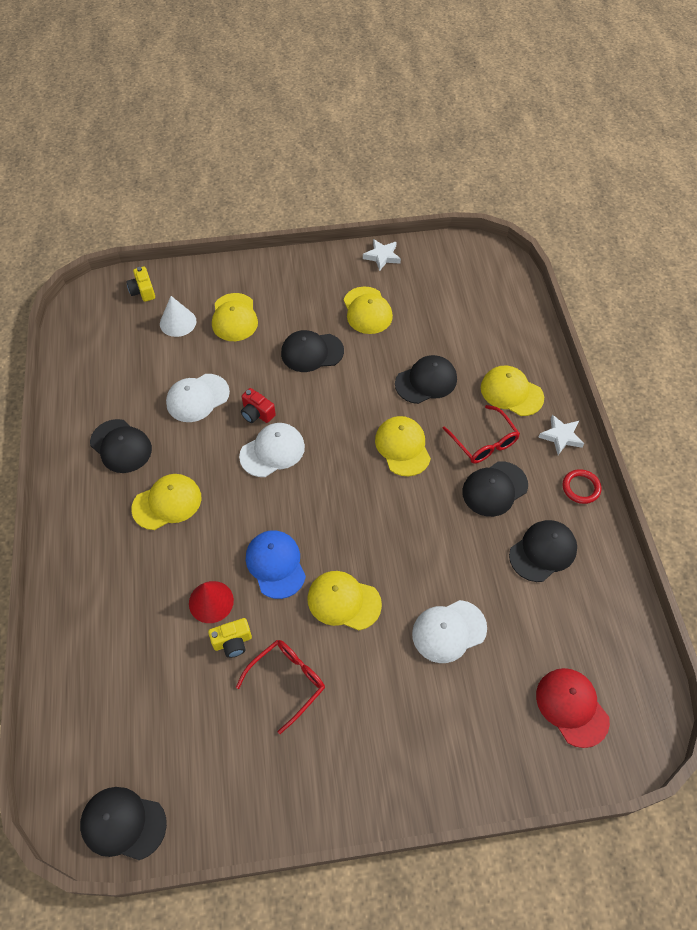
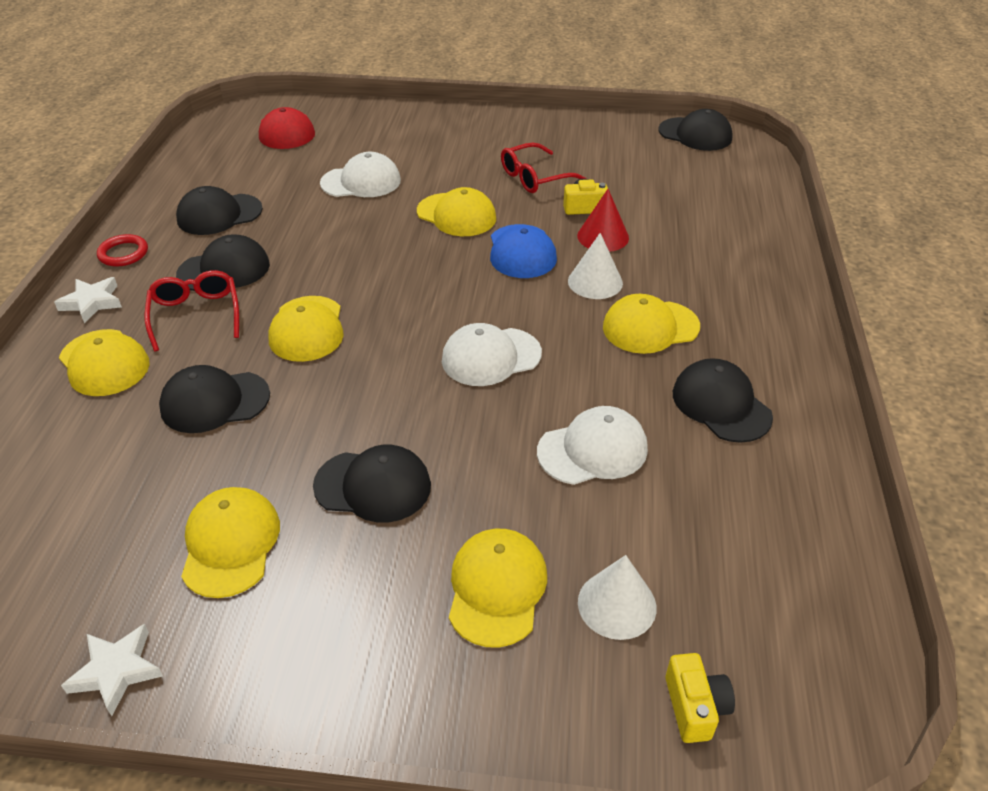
camera: 165 degrees left, 15 degrees down
red camera [241,388,276,423] -> none
none -> white cone [568,233,623,299]

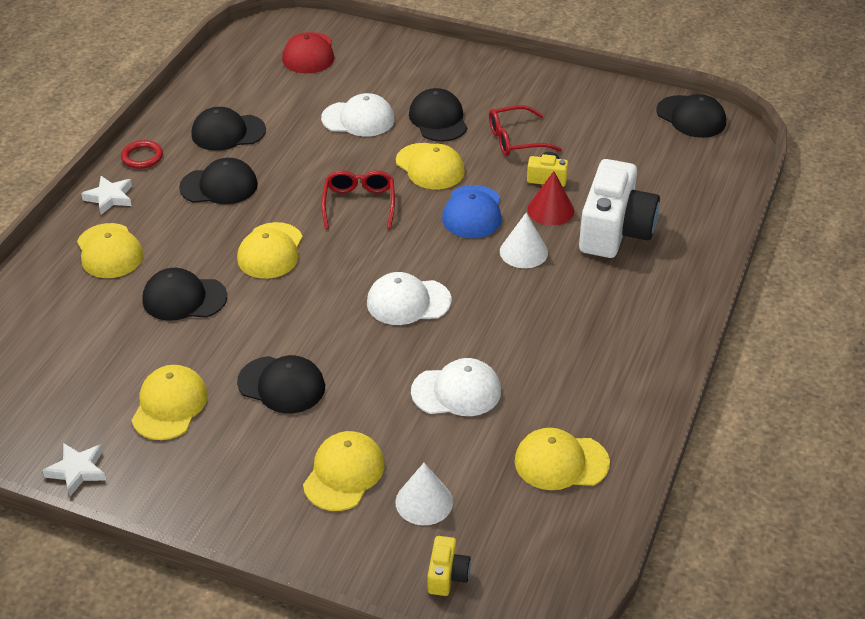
camera: 15 degrees right, 0 degrees up
red glasses [144,270,239,352] -> red glasses moved to [321,170,395,229]
yellow cap [603,294,700,354] -> yellow cap moved to [514,428,610,490]
black cap [673,358,773,443] -> black cap moved to [409,88,468,142]
none -> white camera [579,159,660,258]

